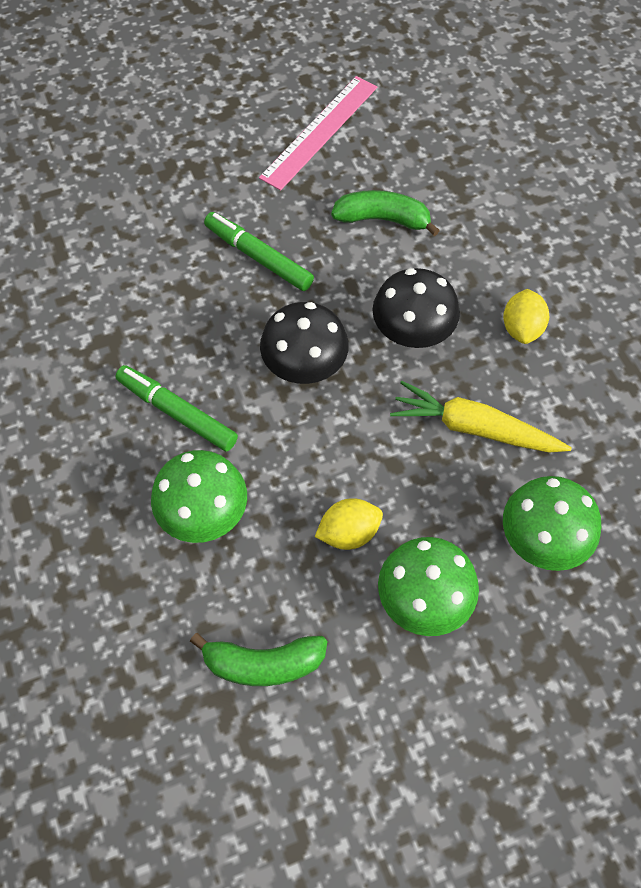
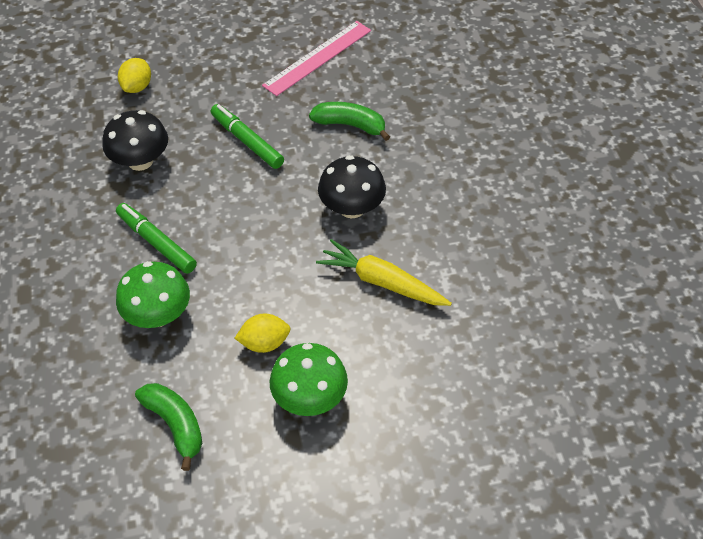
camera: 10 degrees right, 10 degrees down
green banana [190,633,327,686] -> green banana turned 135 degrees counterclockwise [135,383,202,471]
black mushroom [260,302,349,384] -> black mushroom moved to [102,110,168,171]
yellow lemon [503,289,549,344] -> yellow lemon moved to [118,58,151,93]
green mushroom [503,476,601,571] -> none

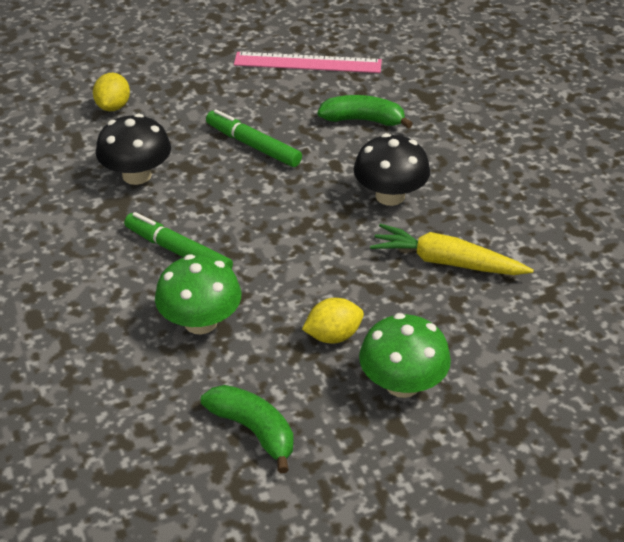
camera: 10 degrees left, 10 degrees down
pink ruler [262,21,371,96] -> pink ruler turned 60 degrees clockwise [234,52,382,73]

